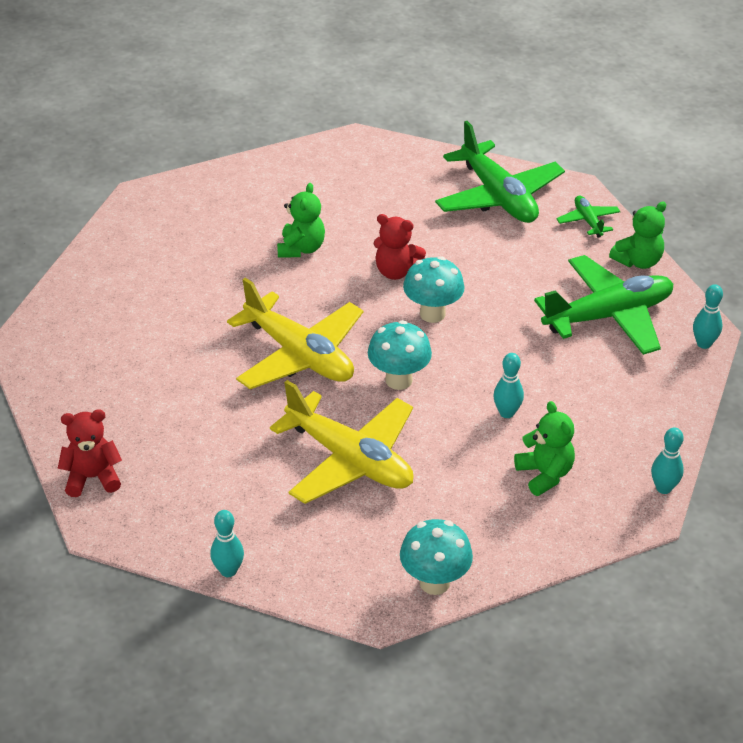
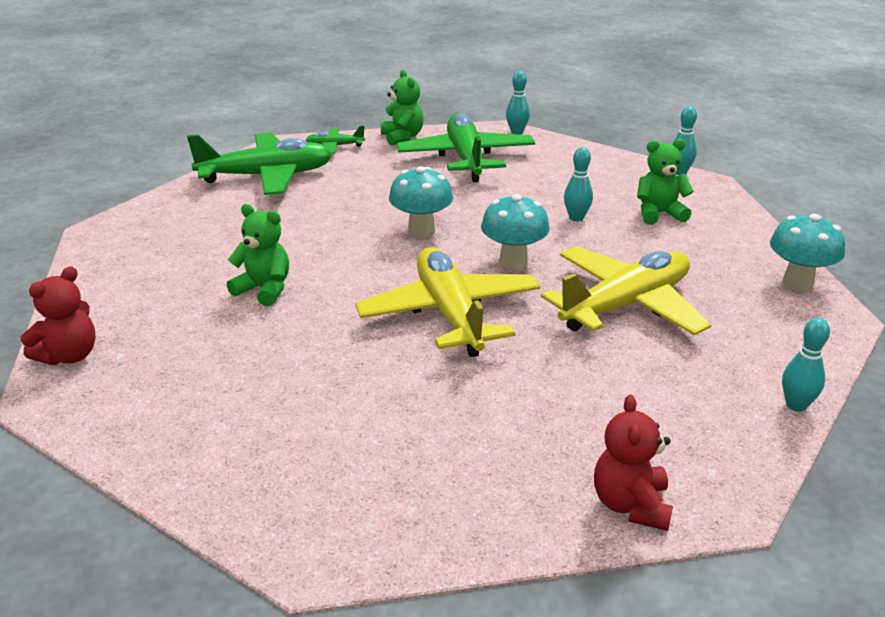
camera: 75 degrees left, 10 degrees down
yellow plane [227,278,363,389] -> yellow plane turned 75 degrees counterclockwise [355,247,541,357]
red teddy bear [373,214,426,280] -> red teddy bear moved to [21,266,96,365]

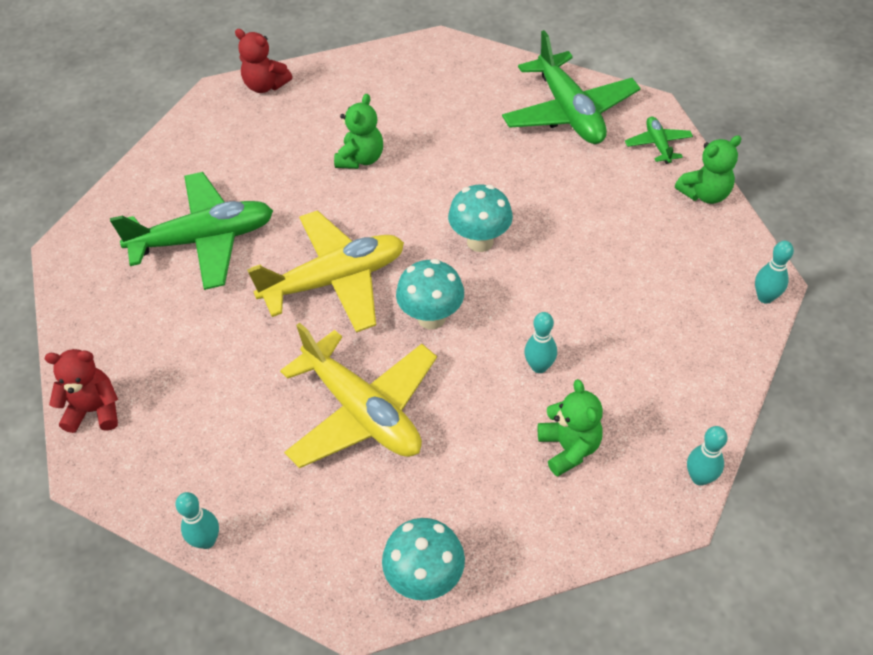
camera: 85 degrees right, 20 degrees up
green plane [397,113,535,182] -> green plane moved to [110,172,273,290]

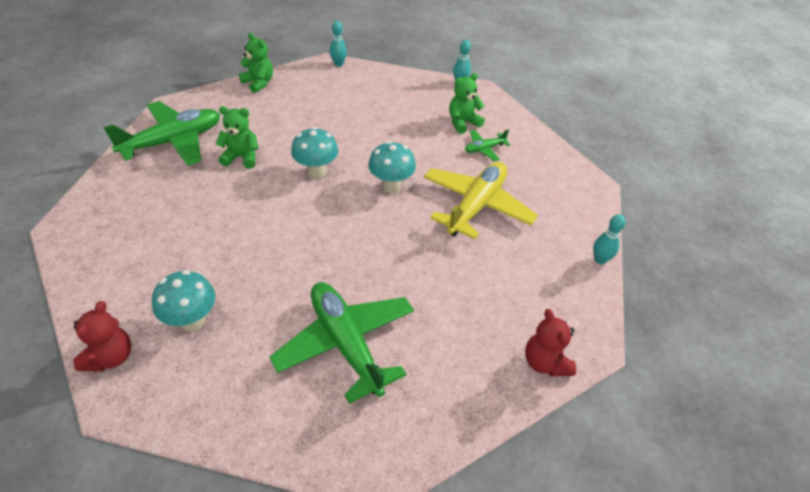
camera: 110 degrees left, 5 degrees down
yellow plane [247,210,404,333] -> none
green teddy bear [334,94,383,169] -> green teddy bear moved to [215,106,258,169]
turquoise mushroom [382,518,465,600] -> turquoise mushroom moved to [152,270,215,331]
turquoise bowling pin [524,312,557,373] -> none
green plane [625,116,693,164] -> green plane moved to [465,130,510,161]

